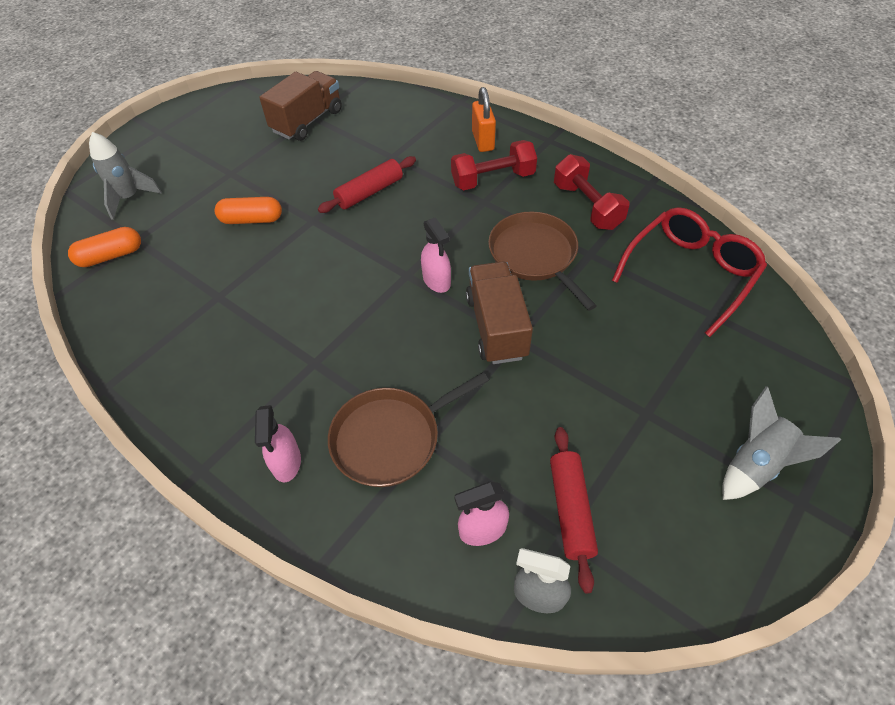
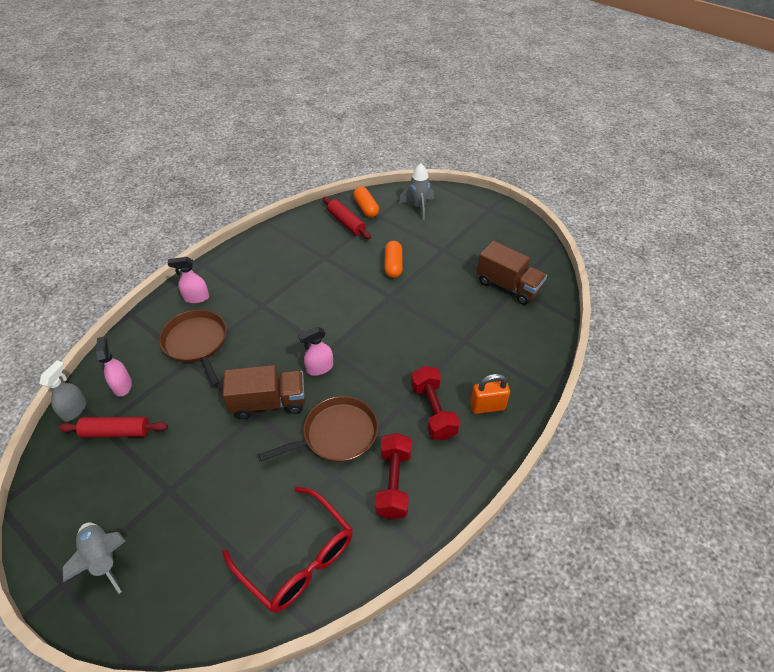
camera: 90 degrees right, 5 degrees down
red rolling pin [318,156,416,213] -> red rolling pin moved to [323,197,371,239]
red dumbbell [554,154,629,230] -> red dumbbell turned 60 degrees counterclockwise [375,433,412,520]

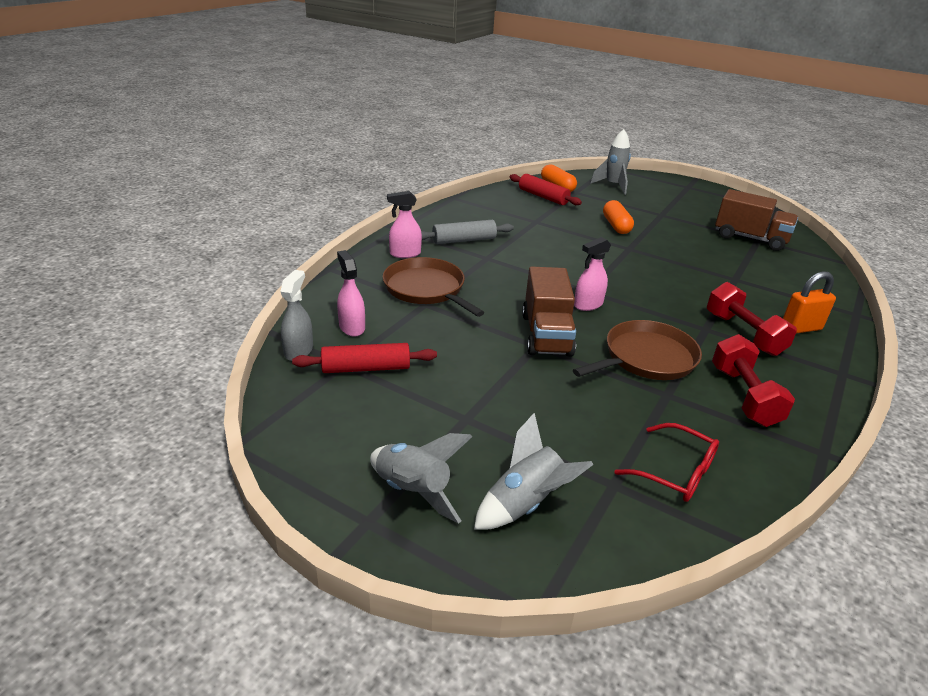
camera: 10 degrees left, 15 degrees down
red glasses [222,487,353,613] -> red glasses [614,423,719,502], size x0.62
brown truck [223,365,305,419] -> brown truck turned 105 degrees clockwise [522,267,576,357]
none -> grey rolling pin [421,220,514,244]
none -> grey rocket [474,413,594,530]

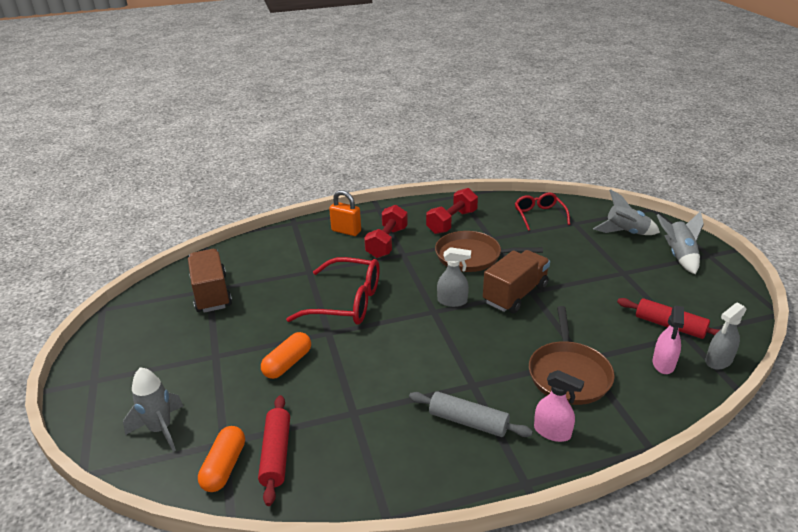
camera: 135 degrees left, 0 degrees up
pink spray bottle [574,237,611,311] -> grey spray bottle [437,247,471,307]
none -> red glasses [286,257,380,325]

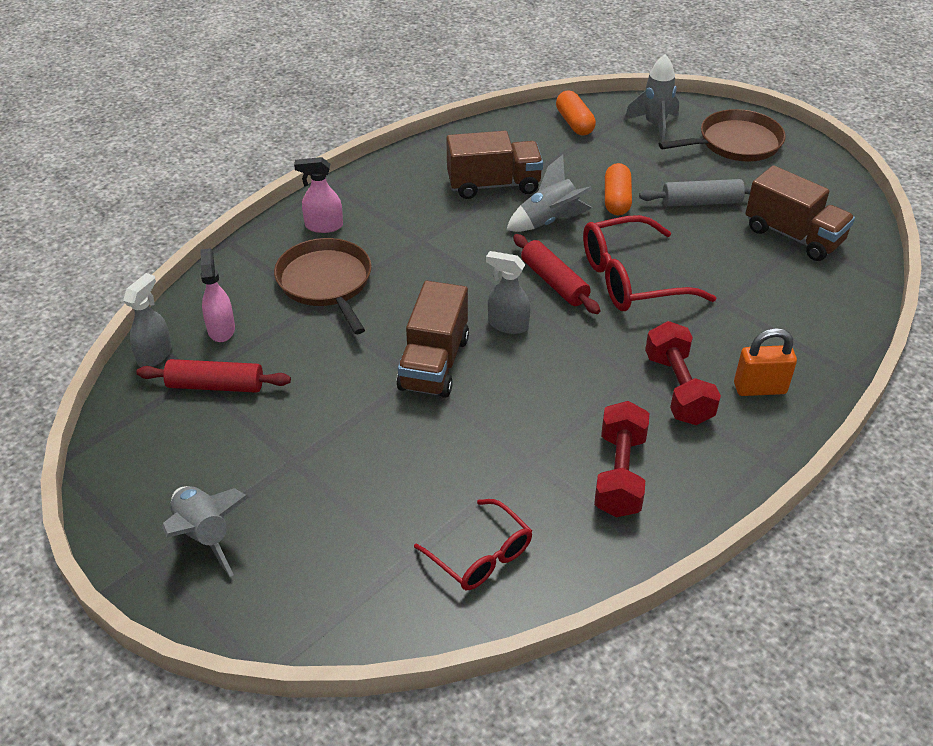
camera: 150 degrees right, 10 degrees up
red rolling pin [258,395,290,506] -> red rolling pin moved to [513,234,600,314]
grey rolling pin [409,391,533,437] -> grey rolling pin moved to [639,179,751,207]
brown pan [435,231,543,272] -> brown pan moved to [659,109,786,162]
grey spray bottle [437,247,471,307] -> grey spray bottle turned 45 degrees clockwise [486,251,530,334]
grey rocket [593,189,660,235] -> grey rocket moved to [506,155,592,232]
none -> brown truck [446,131,543,199]

